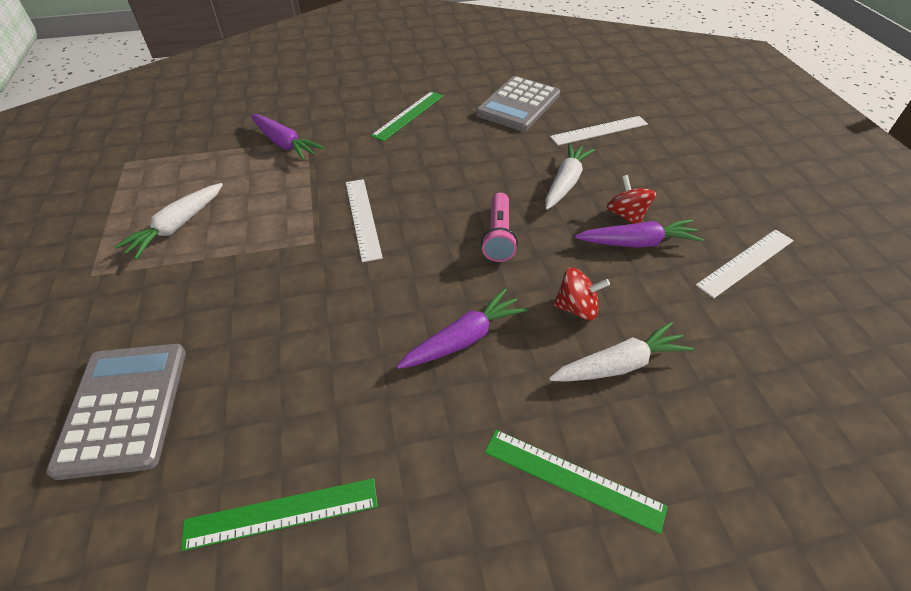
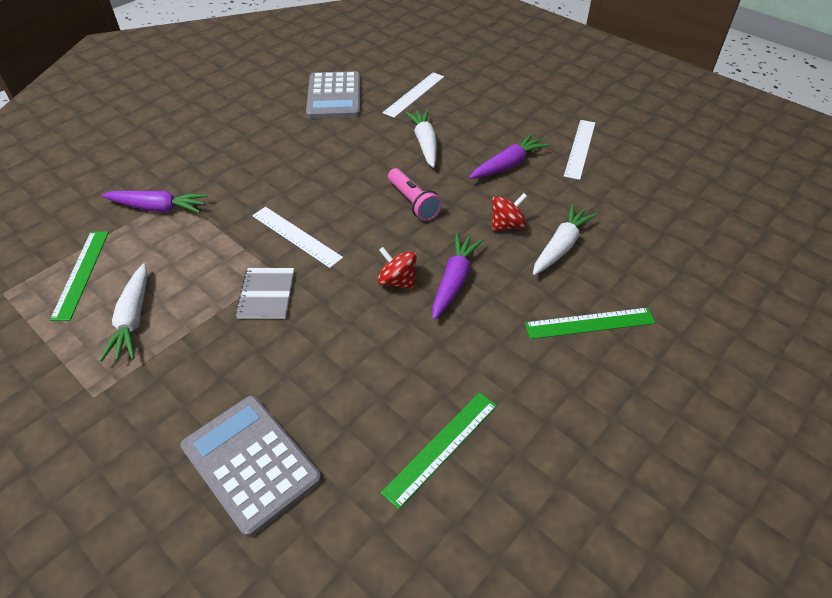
camera: 35 degrees left, 0 degrees up
green ruler [371,91,443,141] -> green ruler moved to [50,231,109,321]
red spinning top [607,175,656,224] -> red spinning top moved to [378,247,417,289]
none -> grey notebook [235,268,294,319]

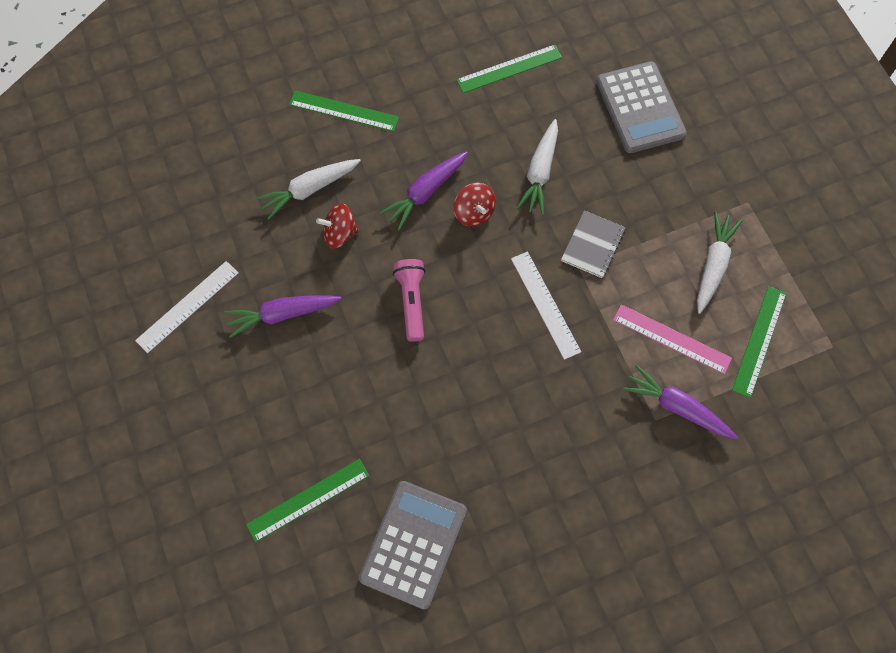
camera: 155 degrees left, 20 degrees up
white ruler [382,72,444,118] -> green ruler [246,459,369,542]
white carrot [405,109,437,168] -> white carrot moved to [516,119,558,215]
none -> pink ruler [613,304,732,374]

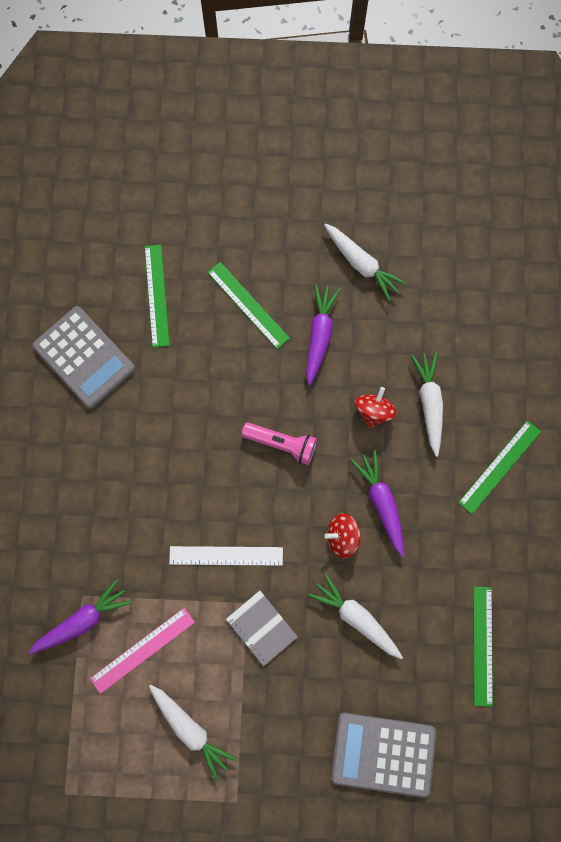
camera: 115 degrees right, 10 degrees up
white ruler [135,261,238,353] -> white carrot [324,223,407,301]
green ruler [732,286,787,398] -> green ruler moved to [208,262,290,349]

